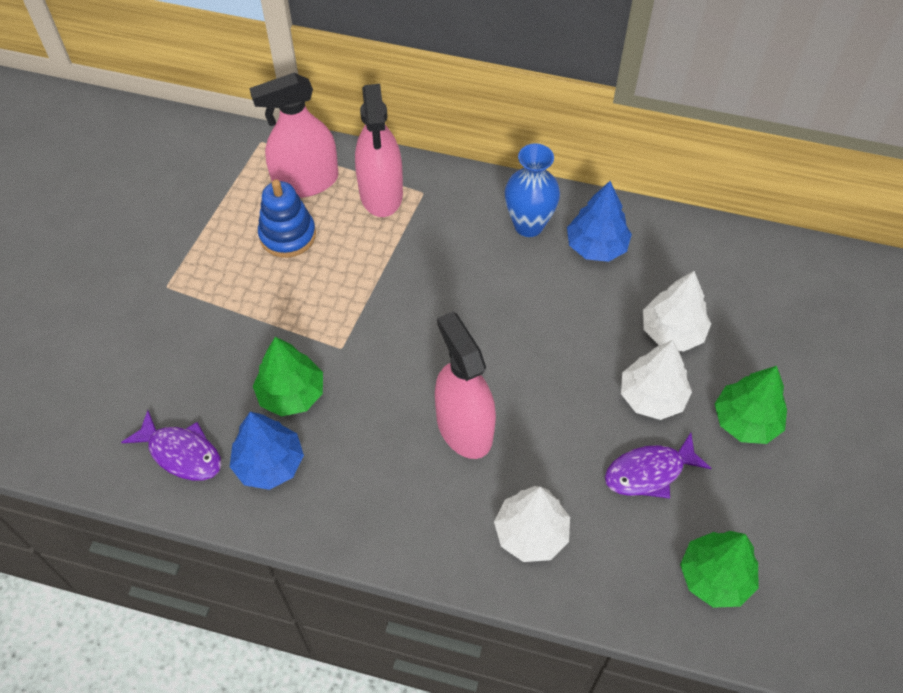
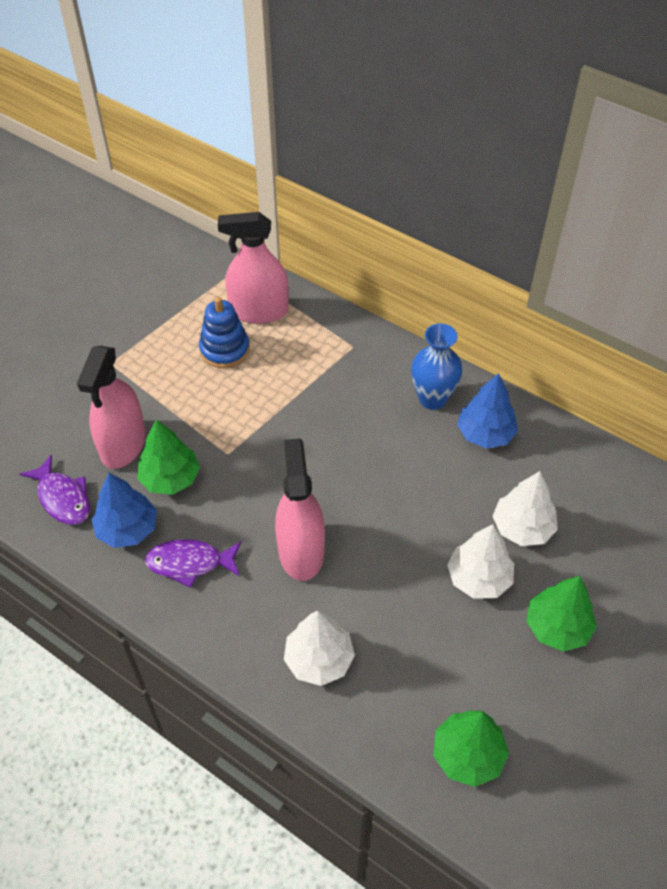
camera: 20 degrees right, 5 degrees down
pink spray bottle [355,84,403,217] -> pink spray bottle moved to [77,346,146,469]
purple fish [605,433,711,499] -> purple fish moved to [145,539,241,588]

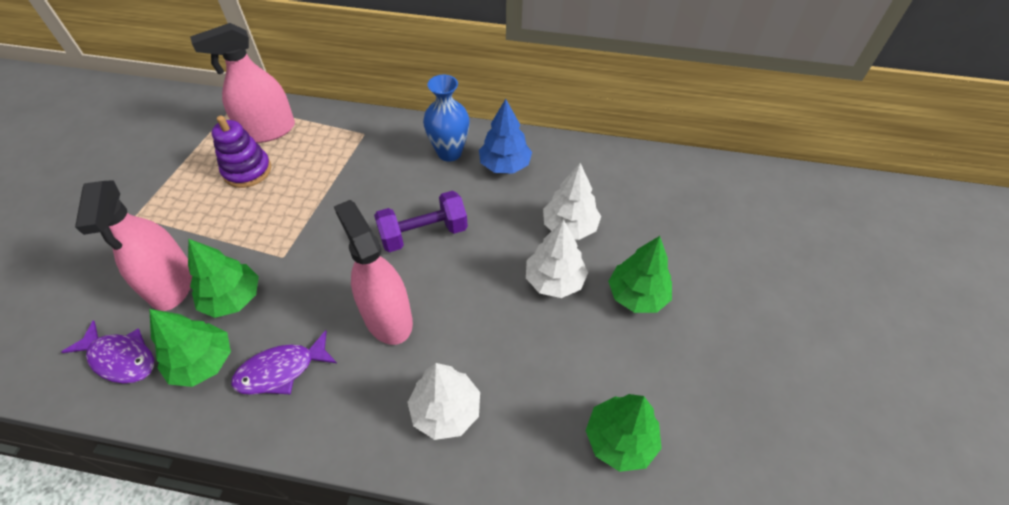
camera: 25 degrees left, 0 degrees up
blue tree [91,473,157,548] -> green tree [149,309,231,387]
blue stacking toy [199,297,250,369] -> purple stacking toy [211,116,271,188]
none -> purple dumbbell [374,191,468,252]

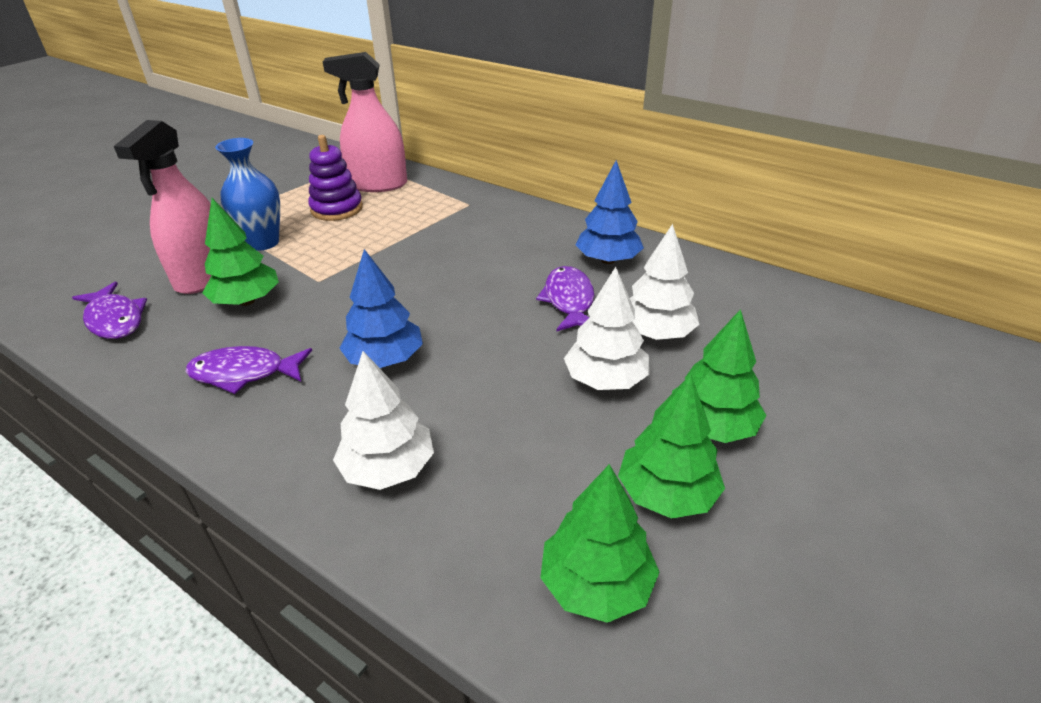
camera: 25 degrees right, 15 degrees down
green tree [149,309,231,387] -> green tree moved to [618,374,725,519]
pink spray bottle [334,200,413,345] -> blue tree [339,249,423,368]
purple dumbbell [374,191,468,252] -> none
blue vase [423,75,470,162] -> blue vase moved to [215,138,280,250]
none -> purple fish [536,266,594,332]

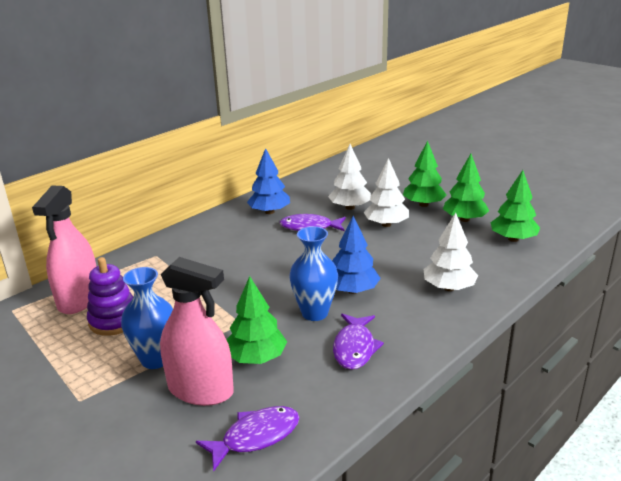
camera: 80 degrees left, 10 degrees down
none -> blue vase [289,226,338,321]

